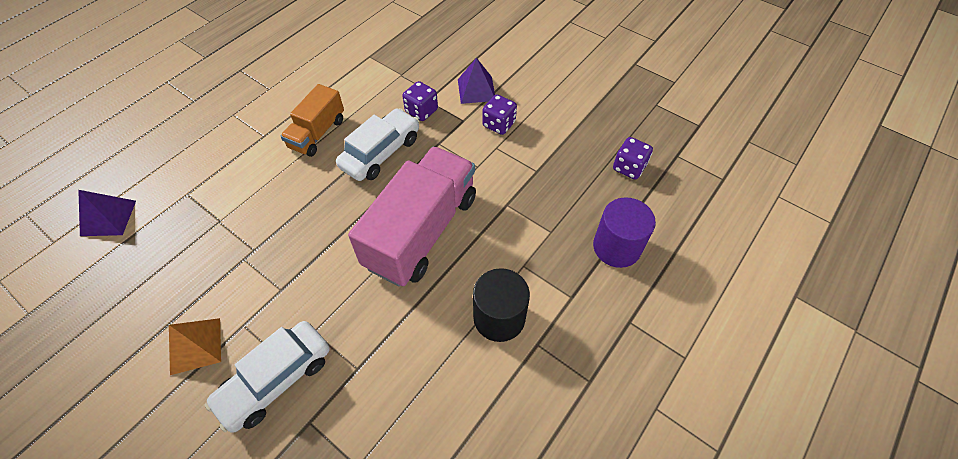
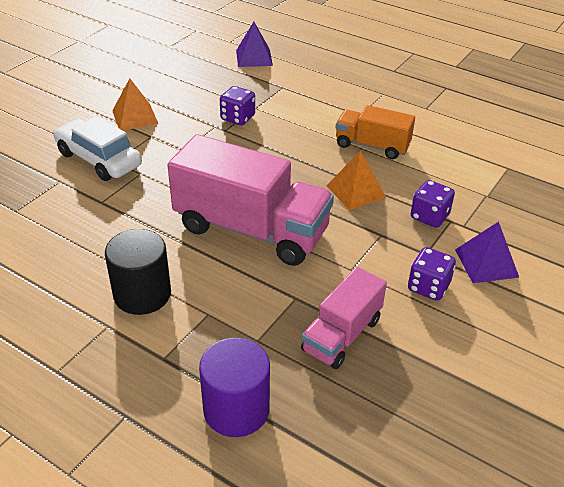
camera: 85 degrees right, 15 degrees down
white car [336,108,419,181] -> orange pyramid [326,151,386,210]
purple dice [613,137,653,179] -> purple dice moved to [220,86,255,125]
none -> pink truck [301,267,387,369]

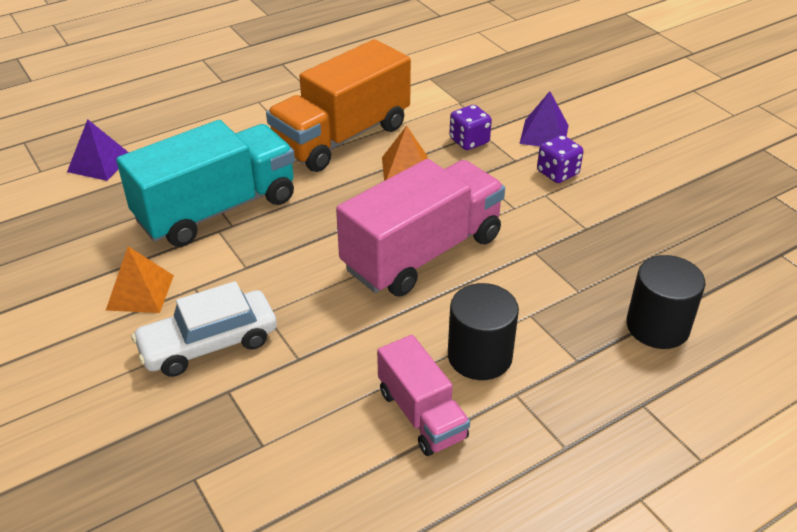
camera: 65 degrees left, 0 degrees up
purple cylinder [199,338,270,437] -> black cylinder [626,255,706,349]
purple dice [220,86,255,125] -> turquoise truck [116,120,295,247]
pink truck [301,267,387,369] -> pink truck moved to [377,335,470,456]
orange truck [336,105,415,159] -> orange truck [266,39,411,172], size x1.80

